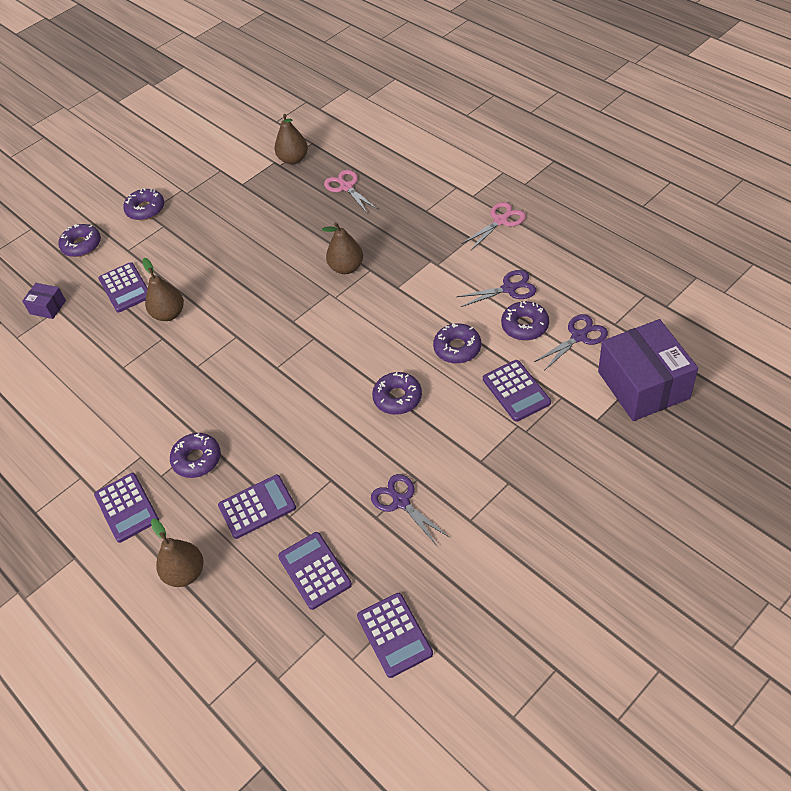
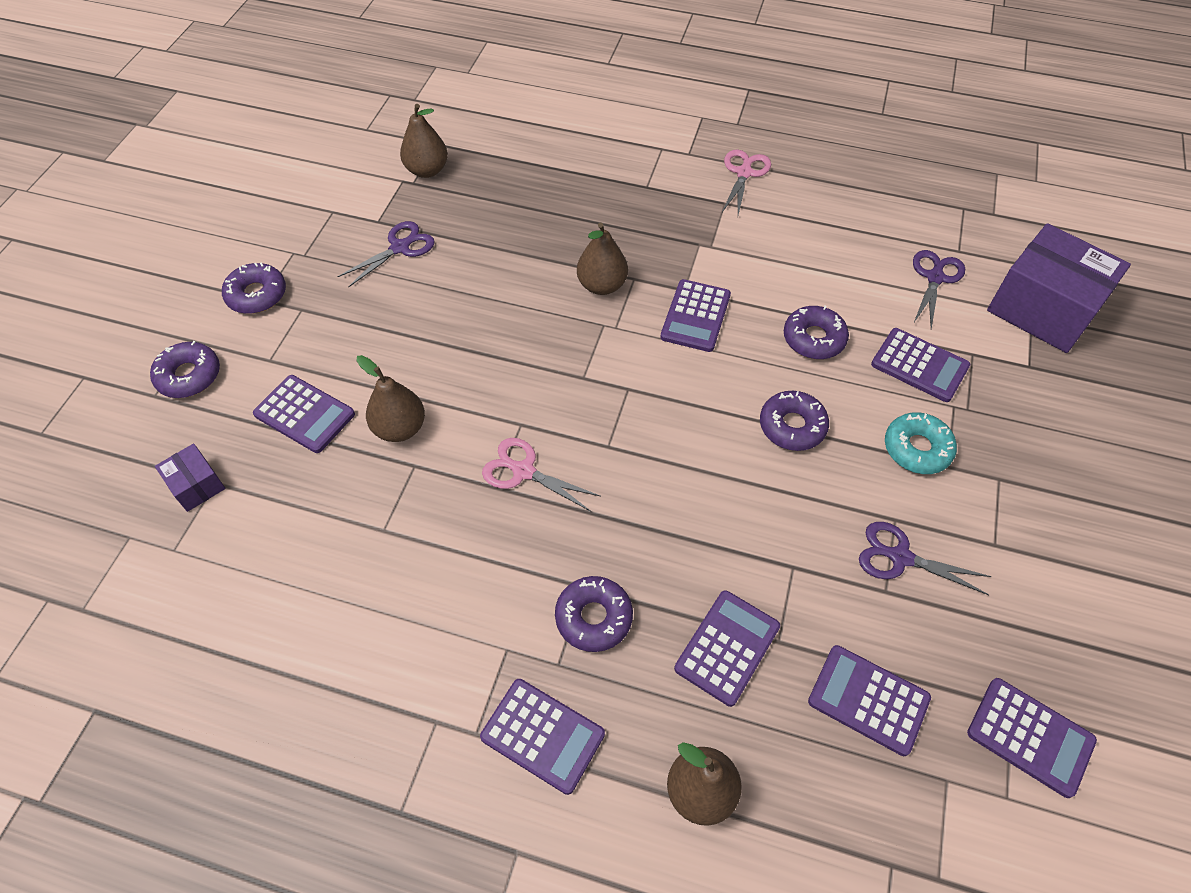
camera: 35 degrees left, 5 degrees up
purple box [22,283,66,319] -> purple box turned 60 degrees clockwise [155,443,225,512]
pink scissors [324,170,377,213] -> pink scissors moved to [482,438,601,512]
purple scissors [456,270,536,307] -> purple scissors moved to [337,221,435,288]
purple donut [501,301,549,341] -> none
none -> purple calculator [660,279,731,352]
none -> turquoise donut [885,412,957,474]

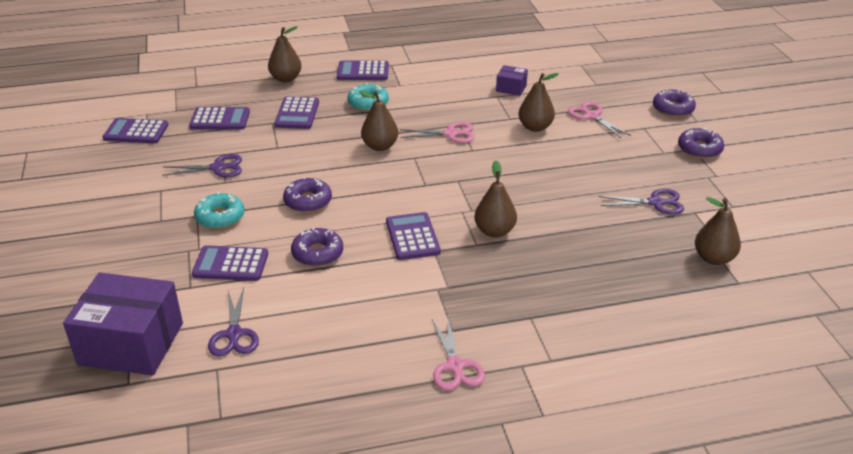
camera: 150 degrees right, 20 degrees down
purple box [155,443,225,512] -> purple box moved to [496,65,528,96]
purple calculator [253,375,355,453] -> pink scissors [568,101,631,139]
purple scissors [337,221,435,288] -> purple scissors turned 105 degrees counterclockwise [599,189,684,215]
purple donut [555,576,633,652] -> turquoise donut [347,83,389,111]
none -> brown pear [359,90,398,151]

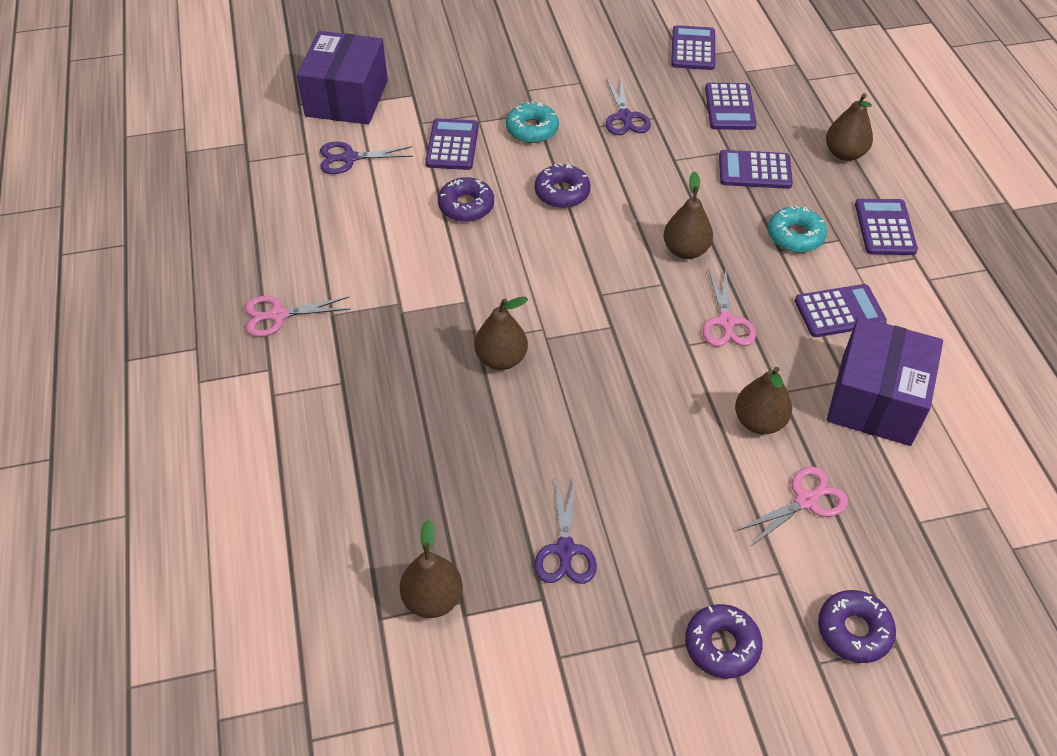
camera: 90 degrees right, 15 degrees up
purple calculator [386,212,441,260] -> purple calculator moved to [795,284,887,337]
purple box [496,65,528,96] -> purple box [827,317,943,446], size x2.19

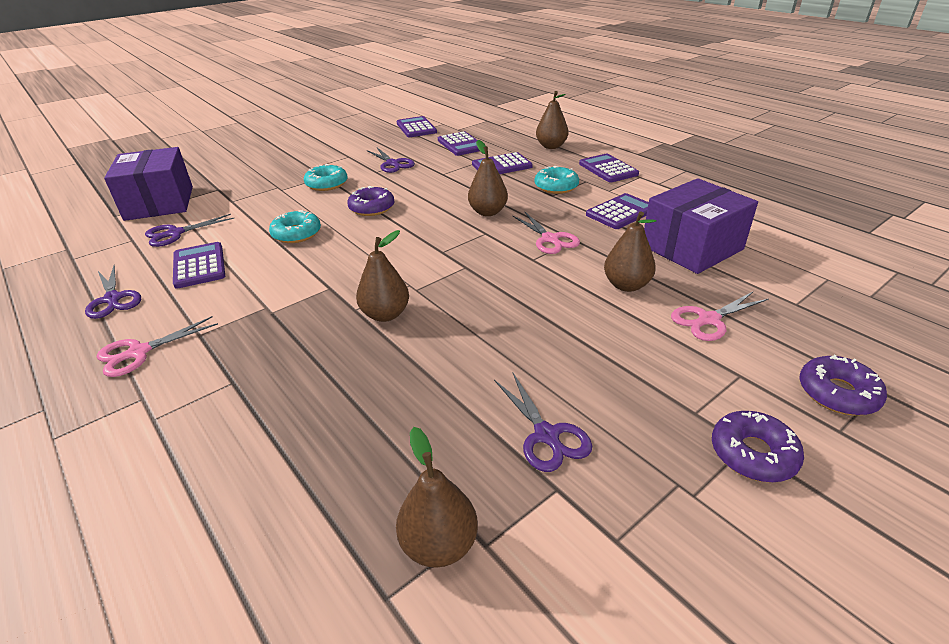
camera: 25 degrees left, 15 degrees down
purple calculator [425,118,479,170] -> purple calculator moved to [173,242,225,289]
purple donut [438,177,494,222] -> turquoise donut [269,210,321,243]
pink scissors [737,466,848,547] -> pink scissors turned 150 degrees counterclockwise [671,292,768,341]
purple box [827,317,943,446] -> purple box turned 60 degrees clockwise [644,178,758,274]
none -> purple scissors [85,265,141,319]

